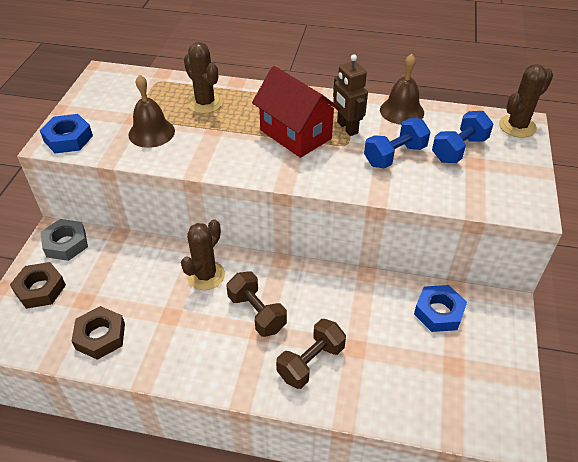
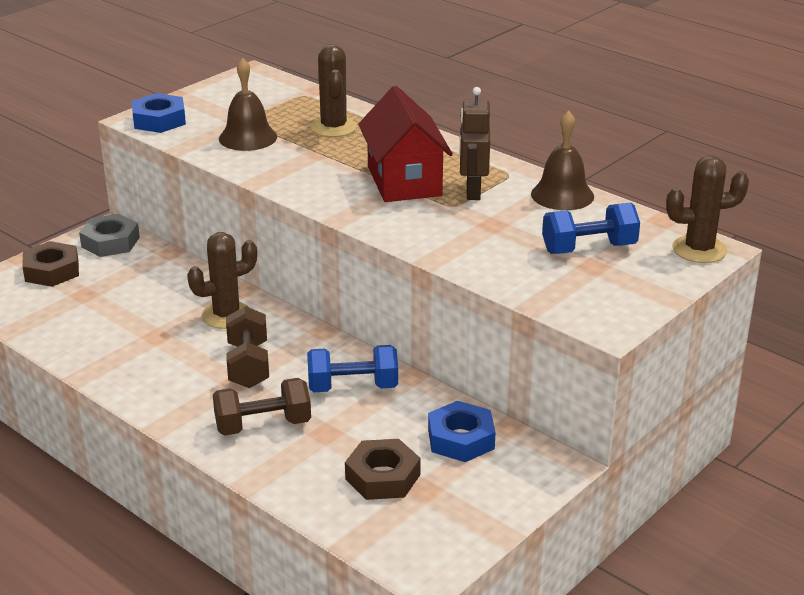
camera: 30 degrees right, 15 degrees down
brown nut [72,306,125,360] -> brown nut moved to [345,439,421,500]
blue dumbbell [364,118,430,169] -> blue dumbbell moved to [307,345,398,392]

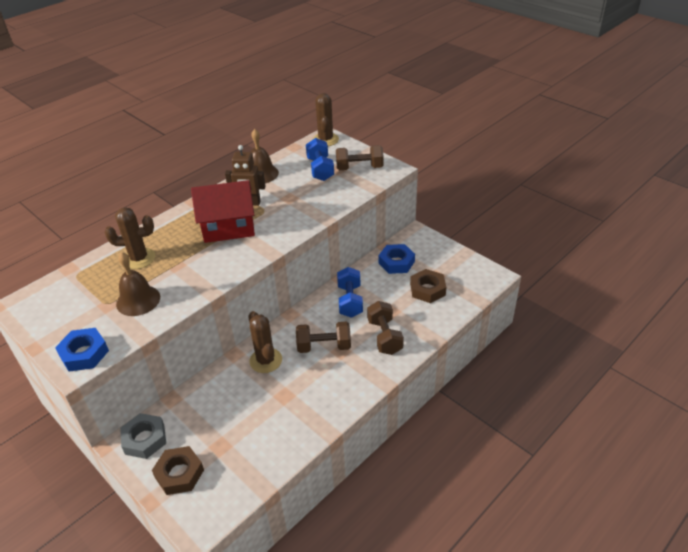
camera: 85 degrees left, 10 degrees up
none -> brown dumbbell [336,145,384,170]

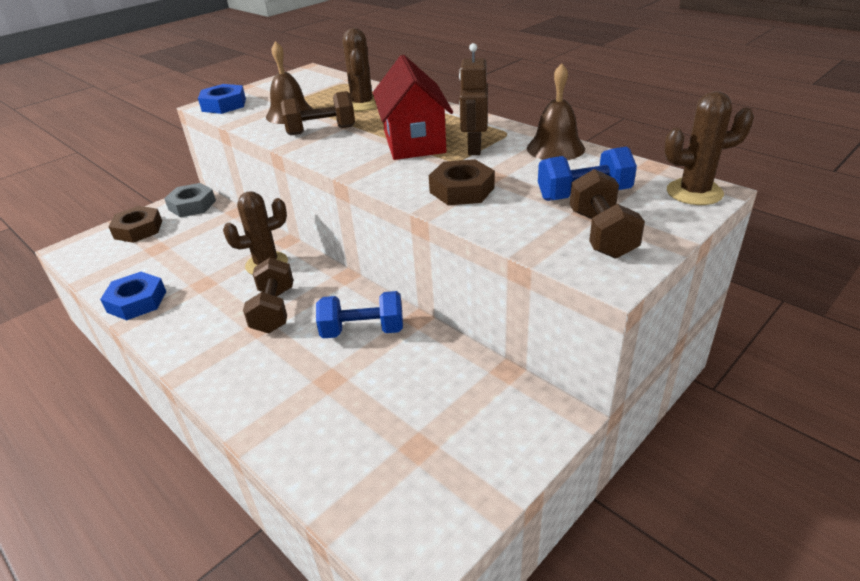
camera: 90 degrees right, 5 degrees down
brown dumbbell [367,301,404,355] -> brown dumbbell moved to [281,91,355,135]
blue nut [378,244,415,274] -> blue nut moved to [100,272,166,320]
brown nut [410,269,447,303] -> brown nut moved to [429,159,495,205]

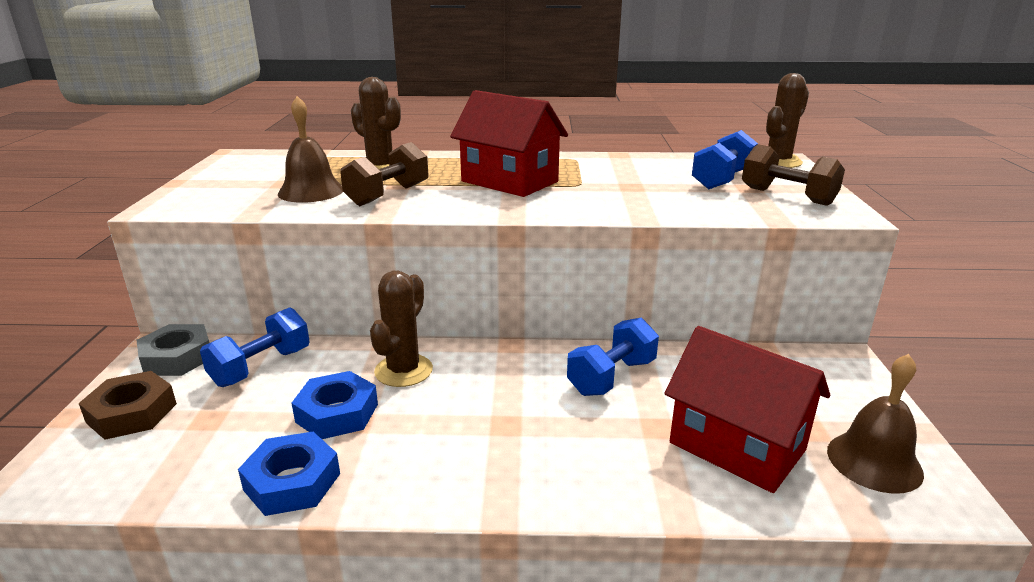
camera: 45 degrees left, 10 degrees down
blue nut [198,84,246,114] -> blue nut moved to [292,371,378,439]
brown dumbbell [243,257,293,333] -> none
brown nut [429,159,495,205] -> none
brown robot [459,43,488,155] -> none
brown bell [527,63,585,160] -> brown bell moved to [827,354,924,493]
none -> blue dumbbell [200,307,310,387]
none -> red house [665,326,830,493]

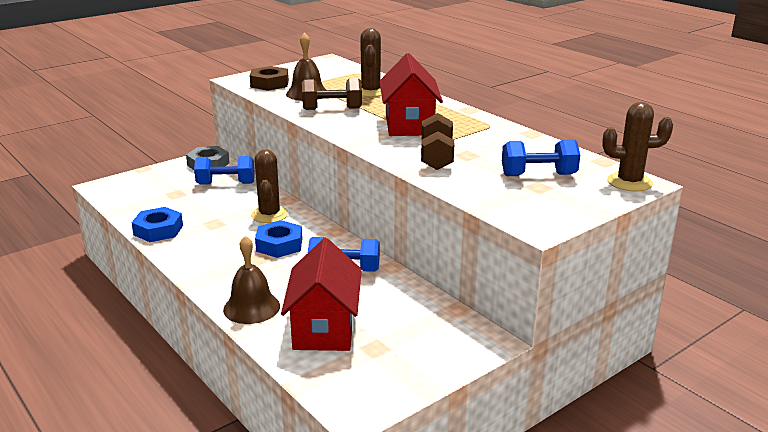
camera: 50 degrees right, 0 degrees up
brown nut [78,371,177,440] -> brown nut moved to [249,66,289,91]
blue nut [292,371,378,439] -> blue nut moved to [255,220,303,258]
brown cactus [370,271,433,387] -> brown cactus turned 75 degrees counterclockwise [251,149,288,223]
brown dumbbell [742,144,845,206] -> brown dumbbell moved to [421,113,454,170]
brown bell [827,354,924,493] -> brown bell moved to [223,236,280,324]

